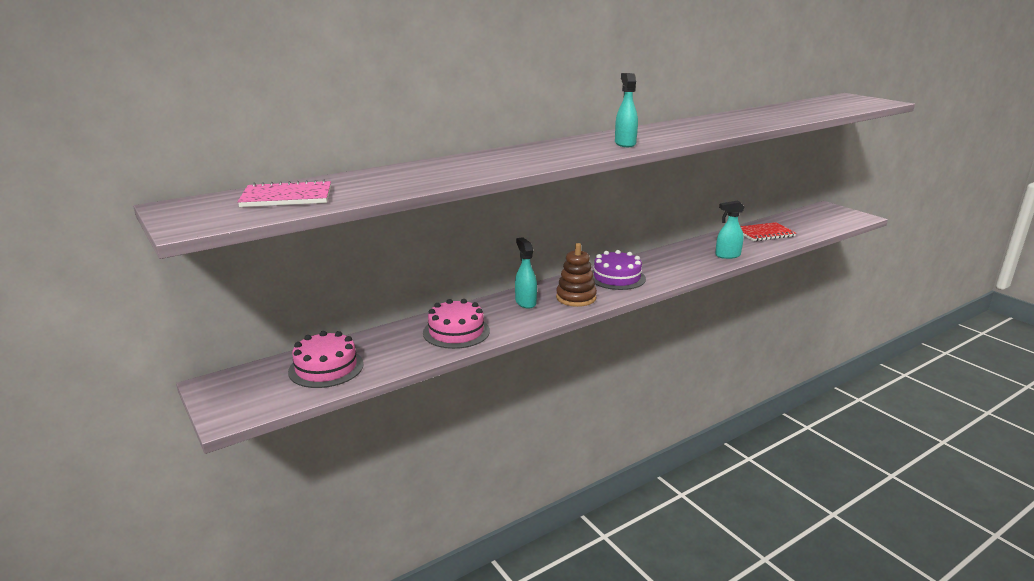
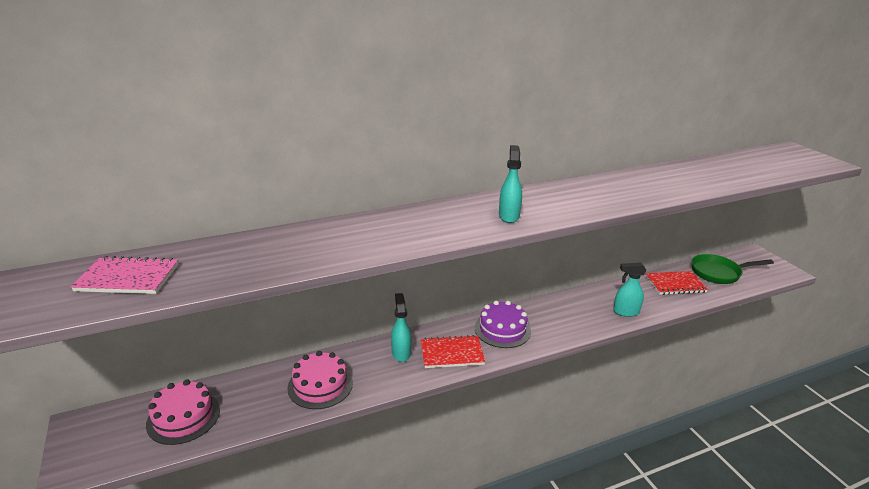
camera: 10 degrees right, 5 degrees up
brown stacking toy [556,243,597,307] -> red notebook [421,335,485,368]
none -> green pan [691,254,774,284]

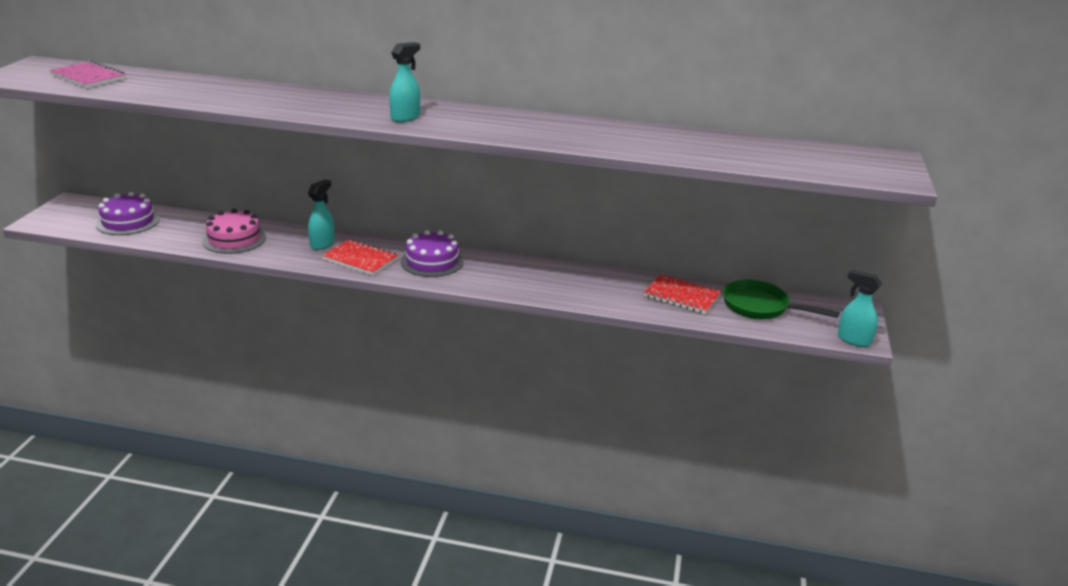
camera: 35 degrees right, 0 degrees up
pink cake [146,380,220,445] -> purple cake [96,192,160,235]
turquoise spray bottle [613,263,647,317] -> turquoise spray bottle moved to [838,270,882,347]

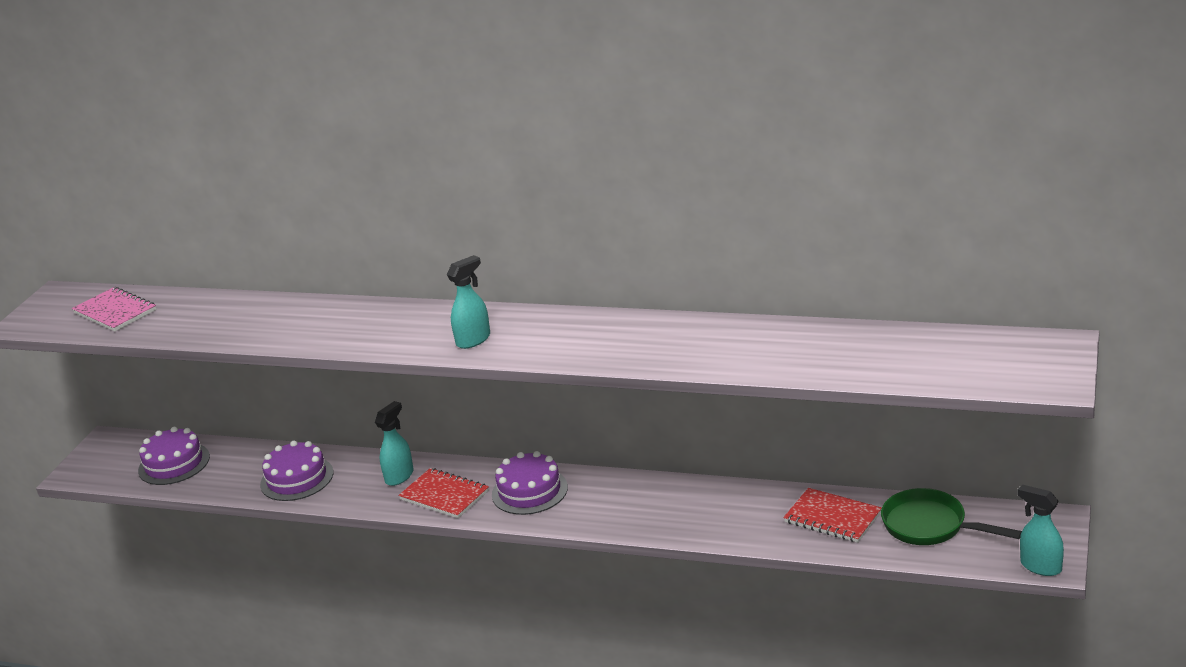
camera: 10 degrees right, 0 degrees up
pink cake [202,209,266,254] -> purple cake [260,441,333,501]

